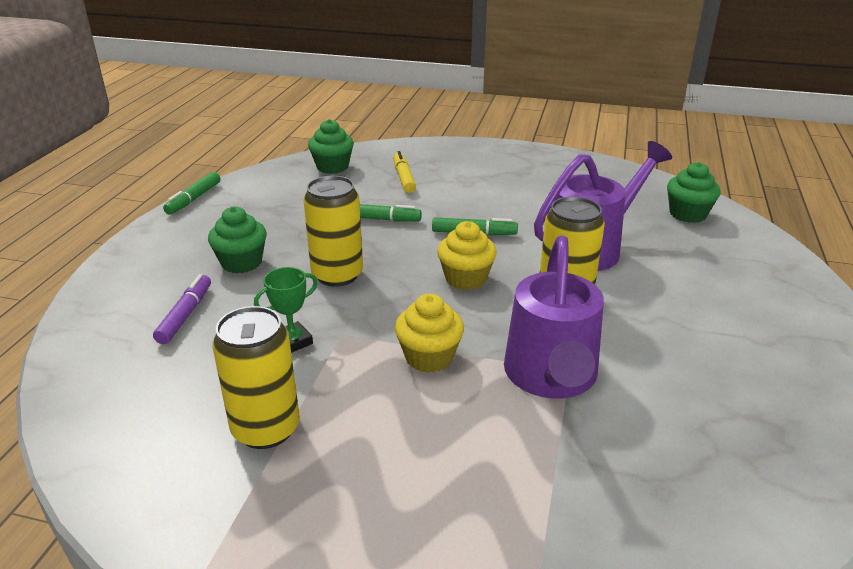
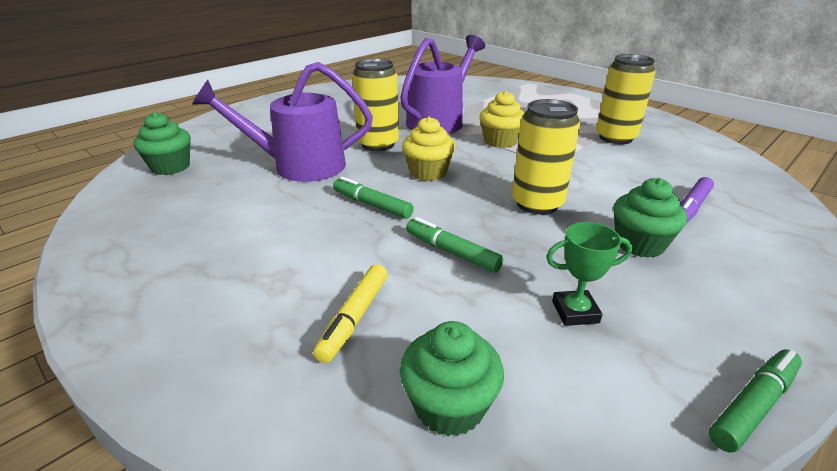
camera: 150 degrees left, 0 degrees up
green trophy [254,267,318,353] -> green trophy moved to [546,222,632,326]

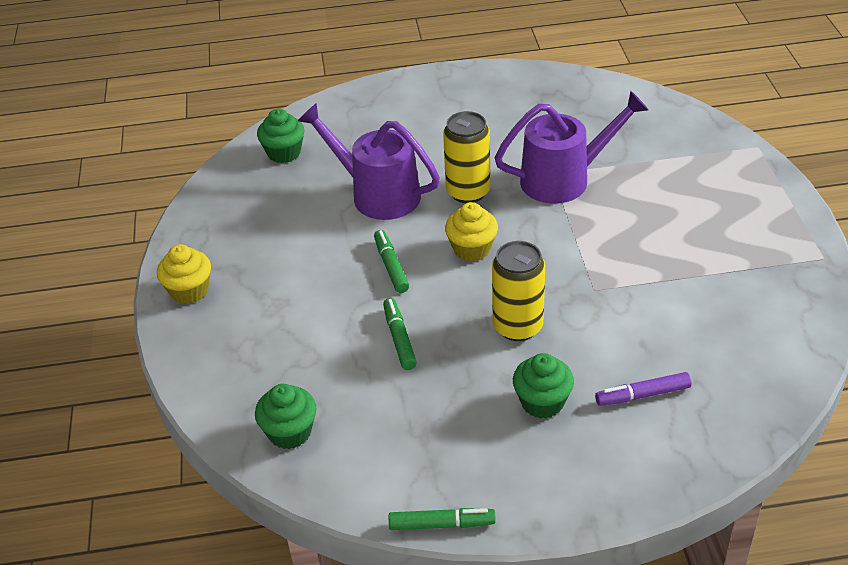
camera: 40 degrees right, 10 degrees up
yellow marker [313,264,388,363] -> none
yellow cupcake [479,91,524,148] -> yellow cupcake moved to [157,244,211,304]
green trophy [546,222,632,326] -> none
yellow can [596,54,656,144] -> none

